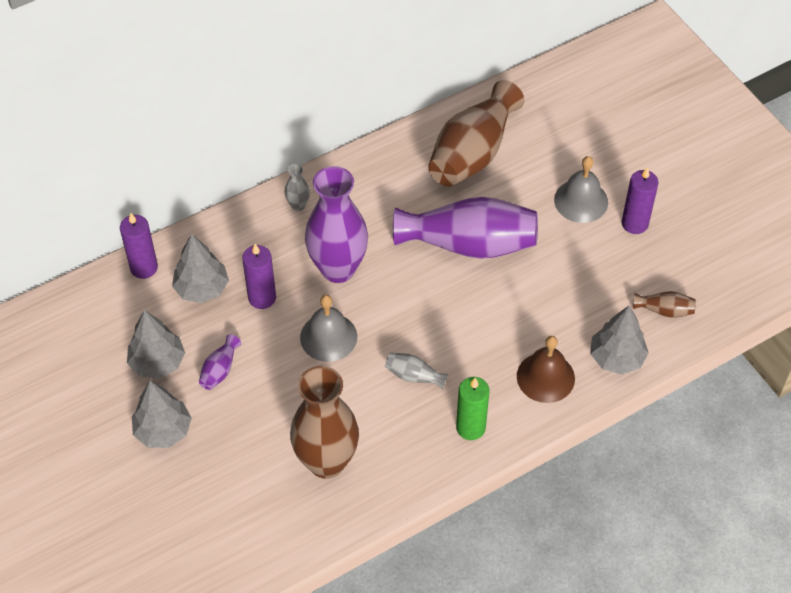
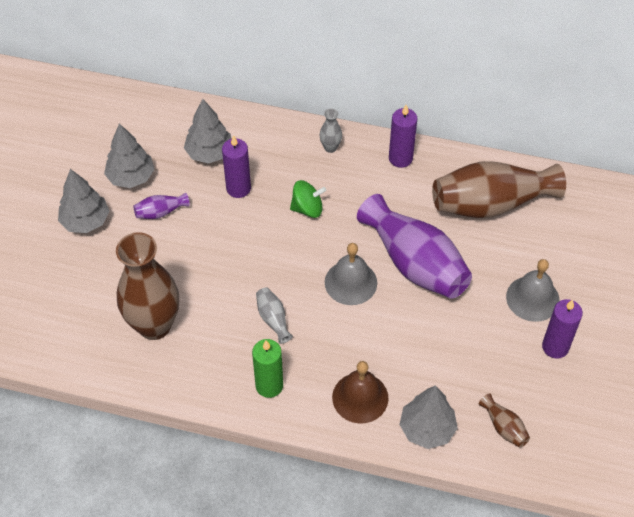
camera: 45 degrees right, 0 degrees up
purple candle [120,213,158,279] -> purple candle moved to [389,105,418,168]
grey bell [300,295,357,362] -> grey bell moved to [325,243,377,305]
purple vase [305,166,368,283] -> green spinning top [290,180,326,218]

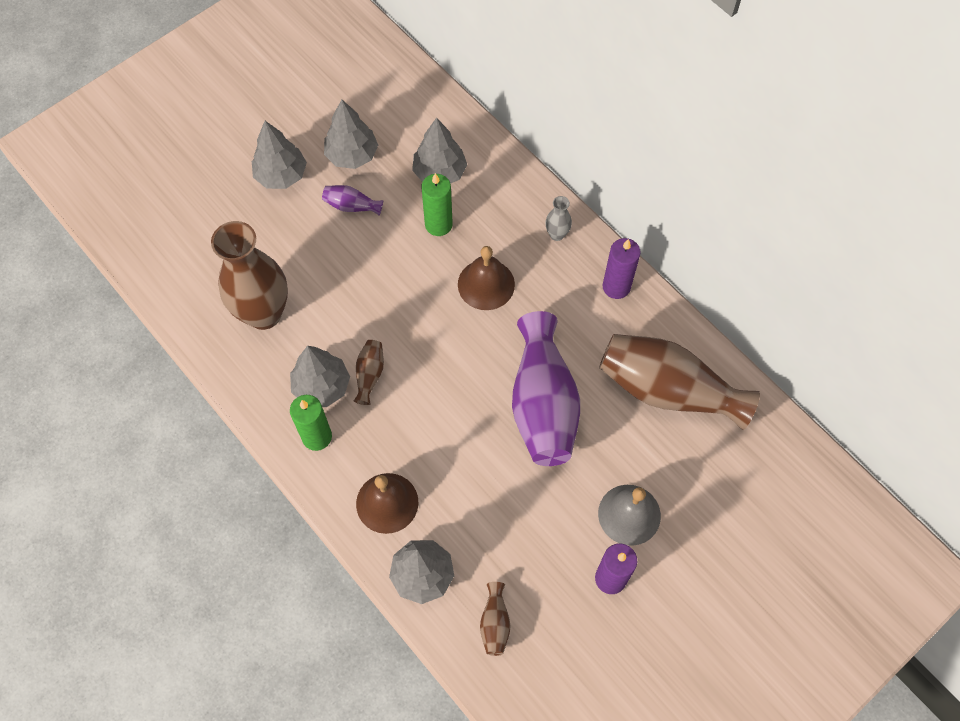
camera: 35 degrees right, 10 degrees up
purple candle [222,135,251,198] -> green candle [422,173,453,236]
grey vase [256,287,293,344] -> brown vase [354,340,384,405]
green spinning top [290,180,326,218] -> brown bell [458,246,515,310]
grey bell [325,243,377,305] -> none
none -> grey tree [290,346,350,407]

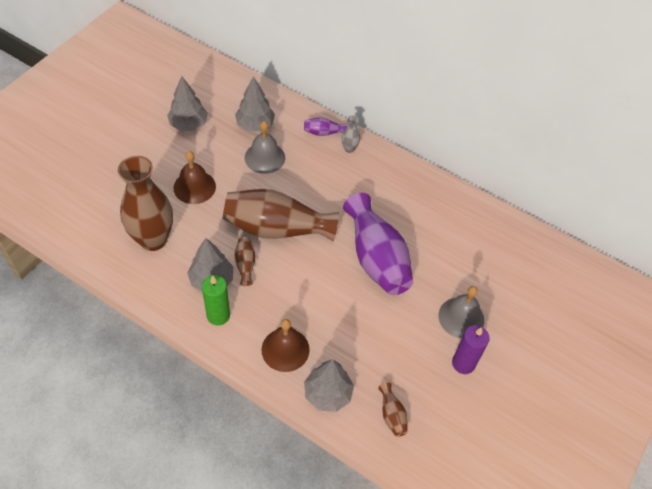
camera: 20 degrees left, 10 degrees down
grey tree [252,121,307,189] -> none
purple vase [322,185,383,216] -> purple vase moved to [304,117,347,136]
green candle [422,173,453,236] -> grey bell [245,121,285,174]
brown bell [458,246,515,310] -> brown bell moved to [173,151,216,204]
brown vase [599,334,760,430] -> brown vase moved to [223,189,339,241]
purple candle [603,238,641,299] -> none

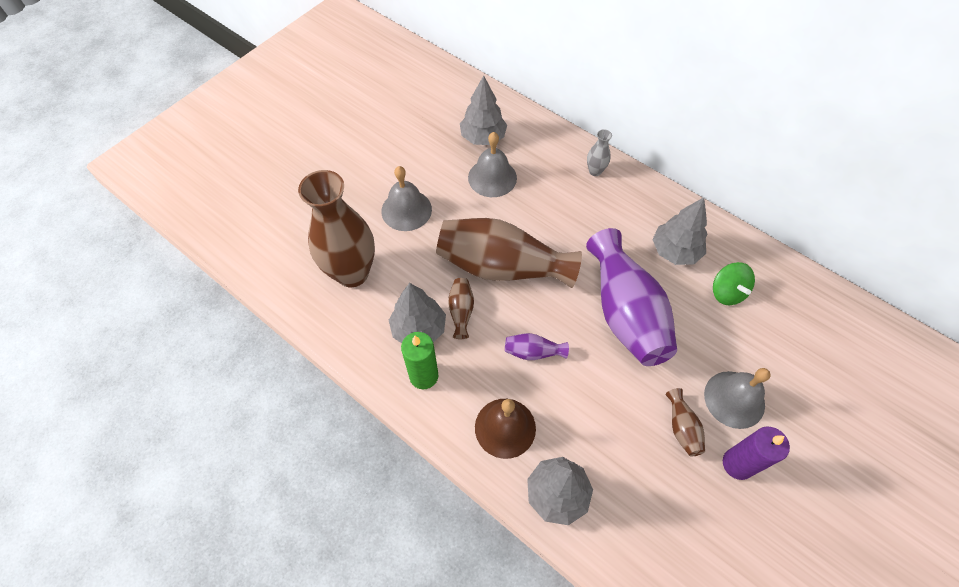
camera: 10 degrees right, 5 degrees up
grey tree [167,76,208,131] -> grey tree moved to [652,197,707,265]
brown bell [173,151,216,204] -> grey bell [381,166,432,231]
purple vase [304,117,347,136] -> purple vase moved to [505,333,569,360]
brown vase [378,382,408,437] -> brown vase moved to [666,388,705,456]
none -> green spinning top [713,262,755,305]

